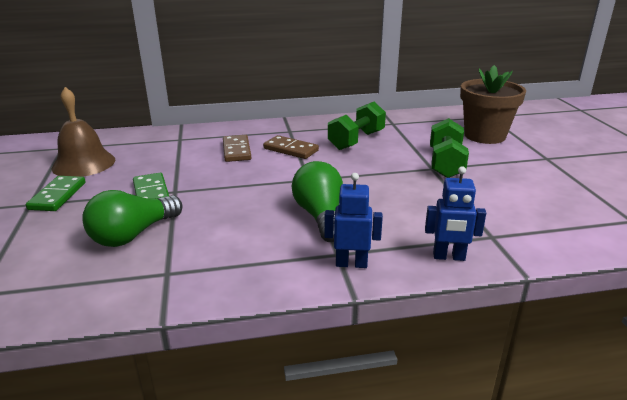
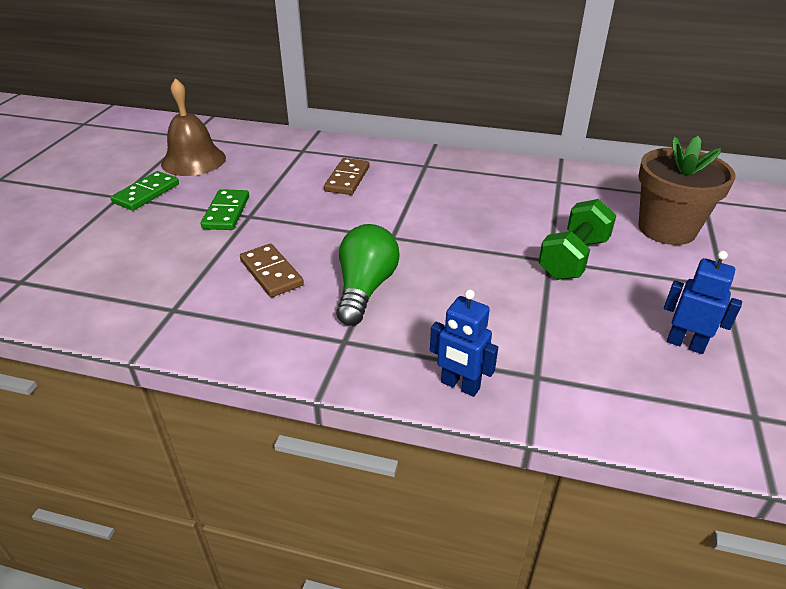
camera: 25 degrees right, 10 degrees up
green light bulb [82,190,183,247] -> none
brown domino [263,135,319,159] -> brown domino moved to [240,244,304,297]
blue robot [324,173,383,268] -> blue robot moved to [664,251,742,354]
green dumbbell [328,102,386,150] -> none

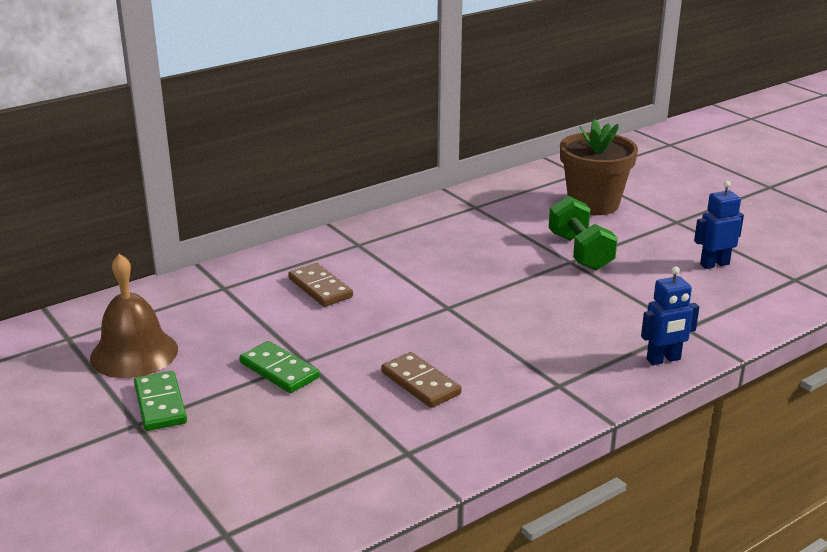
camera: 50 degrees left, 10 degrees down
brown domino [240,244,304,297] -> brown domino turned 45 degrees clockwise [381,352,461,408]
green light bulb [336,224,400,326] -> none

